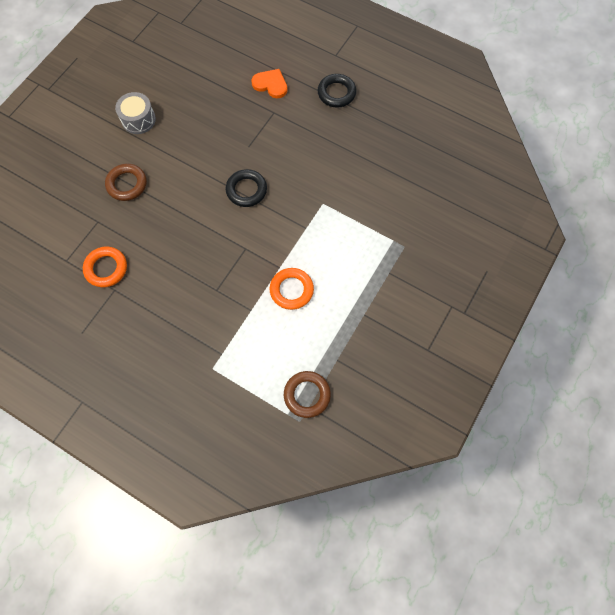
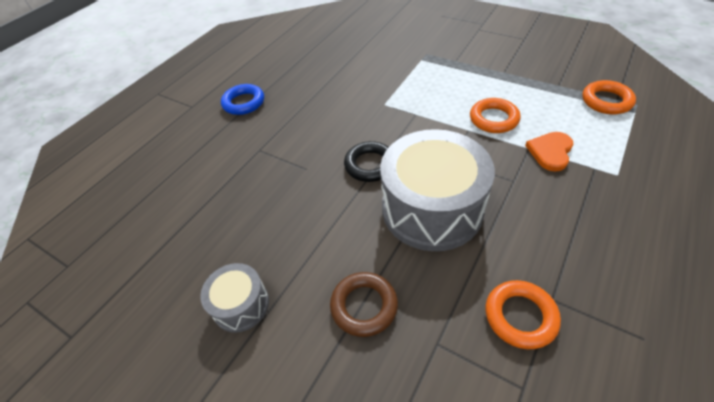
camera: 85 degrees left, 20 degrees down
orange heart [251,69,287,98] -> orange heart moved to [525,132,573,172]
brown ring [284,371,331,418] -> orange ring [582,80,636,115]
black ring [318,74,356,108] -> blue ring [221,84,264,115]
none -> grey drum [380,129,495,251]

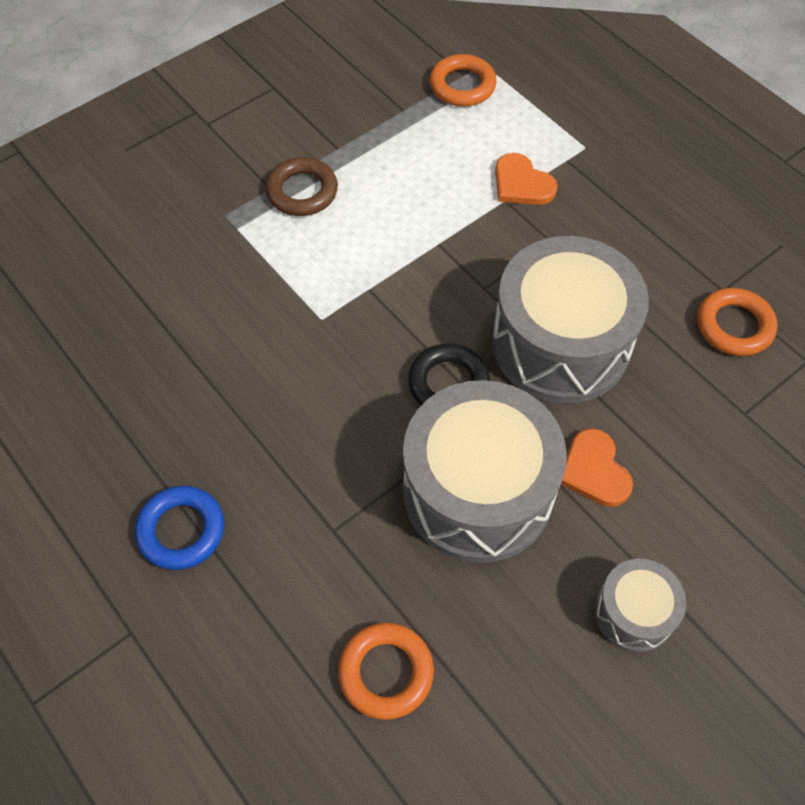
camera: 75 degrees left, 10 degrees up
brown ring [330,272,398,337] -> brown ring moved to [265,157,338,216]
orange ring [470,98,521,133] -> orange ring moved to [338,623,434,720]
none -> grey drum [403,380,567,563]
none -> orange heart [561,428,633,507]

